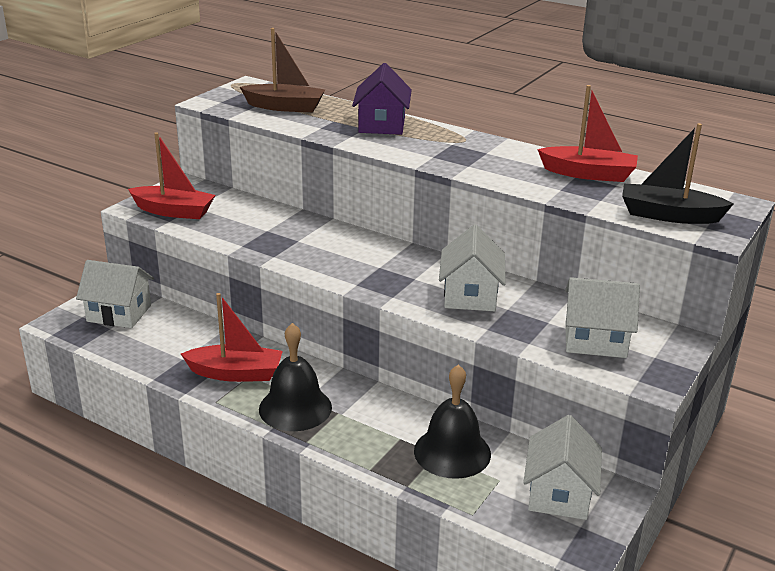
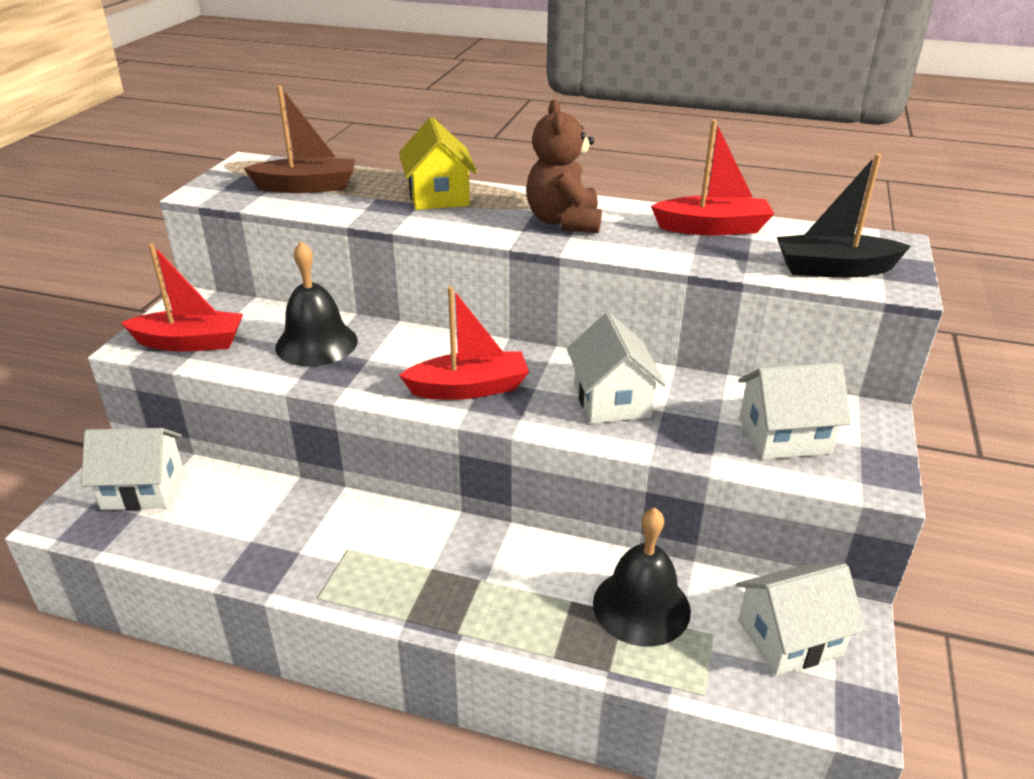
camera: 15 degrees left, 5 degrees up
red boat [181,293,283,382] -> red boat moved to [399,286,529,400]
black bell [259,323,332,431] -> black bell moved to [275,241,358,366]
purple house [352,63,412,135] -> yellow house [399,117,477,210]
white house [523,415,602,520] -> white house turned 75 degrees clockwise [736,563,866,676]
none -> brown teddy bear [526,99,602,233]

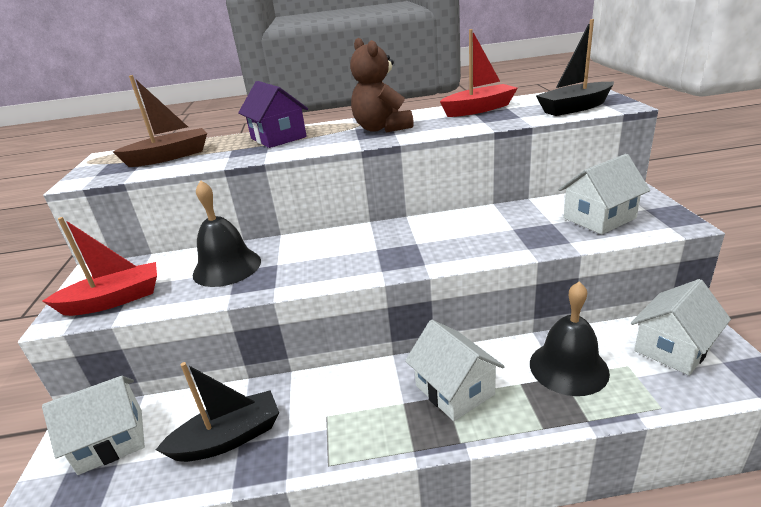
camera: 20 degrees left, 5 degrees down
yellow house [399,117,477,210] -> purple house [238,81,308,148]
red boat [399,286,529,400] -> none
white house [567,312,666,424] -> white house moved to [405,320,505,421]
none -> black boat [156,362,279,462]

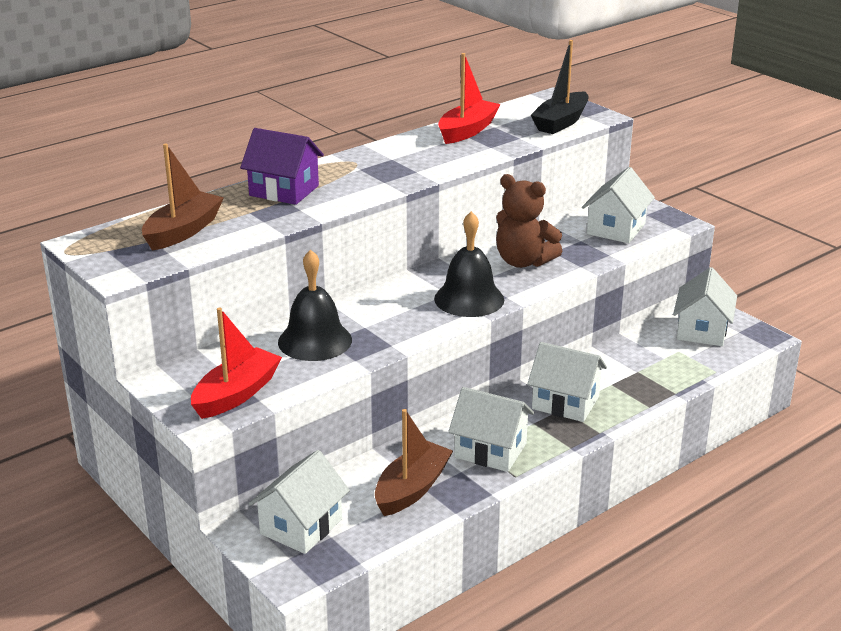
camera: 35 degrees left, 0 degrees up
black boat [156,362,279,462] -> brown boat [375,409,453,516]
brown teddy bear [350,38,414,133] -> brown teddy bear moved to [496,174,562,268]
black bell [530,281,610,396] -> black bell moved to [434,211,504,317]
none -> white house [448,387,534,472]

